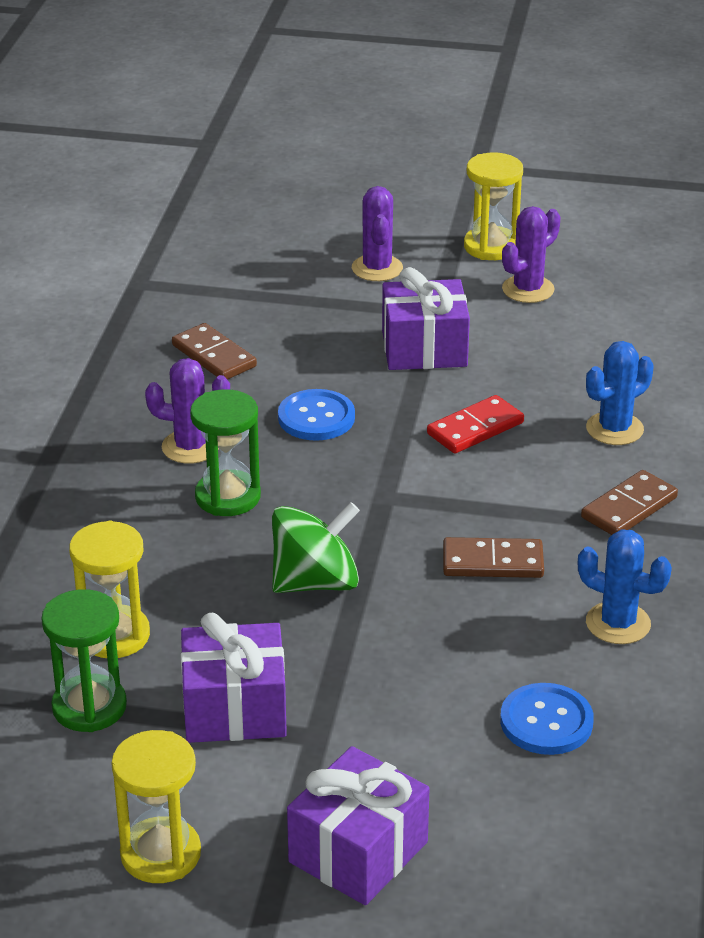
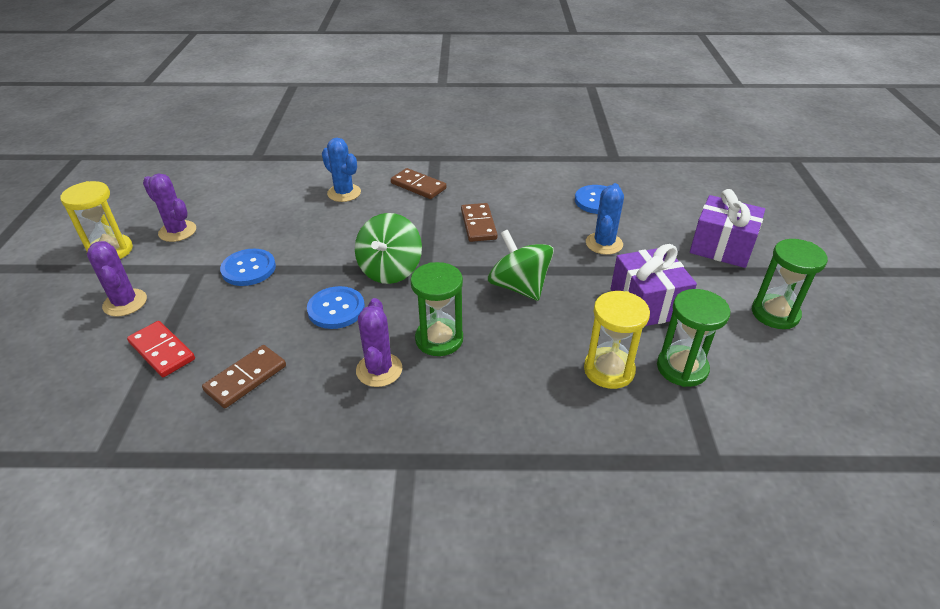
camera: 100 degrees left, 5 degrees up
yellow hourglass [111,730,201,883] -> green hourglass [752,239,828,329]
purple cactus [352,186,403,281] -> purple cactus turned 75 degrees clockwise [87,241,147,317]
purple gift [382,267,470,370] -> blue button [220,249,276,286]
red domino [427,395,524,453] -> red domino moved to [127,321,195,377]
blue cactus [578,529,672,644] -> blue cactus moved to [586,183,624,255]
none -> green spinning top [355,213,422,284]

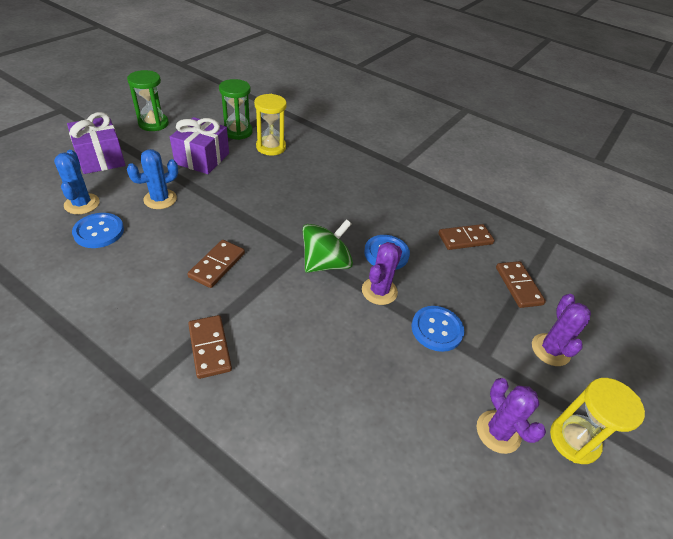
camera: 150 degrees left, 5 degrees up
red domino [127,321,195,377] -> brown domino [496,261,546,308]
blue cactus [322,138,361,202] -> blue cactus moved to [54,150,100,214]
purple cactus [356,298,402,387] -> purple cactus moved to [362,242,402,305]
green hourglass [411,262,463,356] -> none
green spinning top [488,230,554,301] -> none

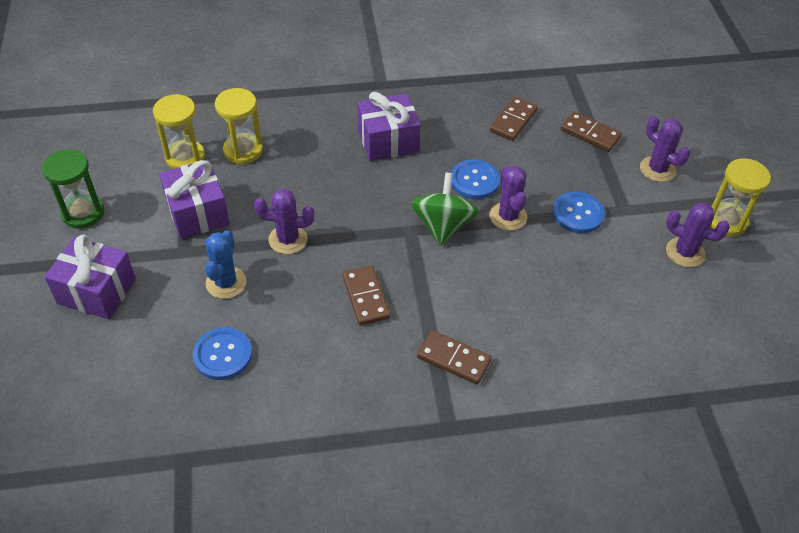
camera: 40 degrees left, 5 degrees up
blue cactus [54,150,100,214] -> none
green hourglass [219,79,252,140] -> yellow hourglass [153,94,205,169]
none -> purple cactus [254,188,314,254]
none -> purple gift [358,92,420,161]

